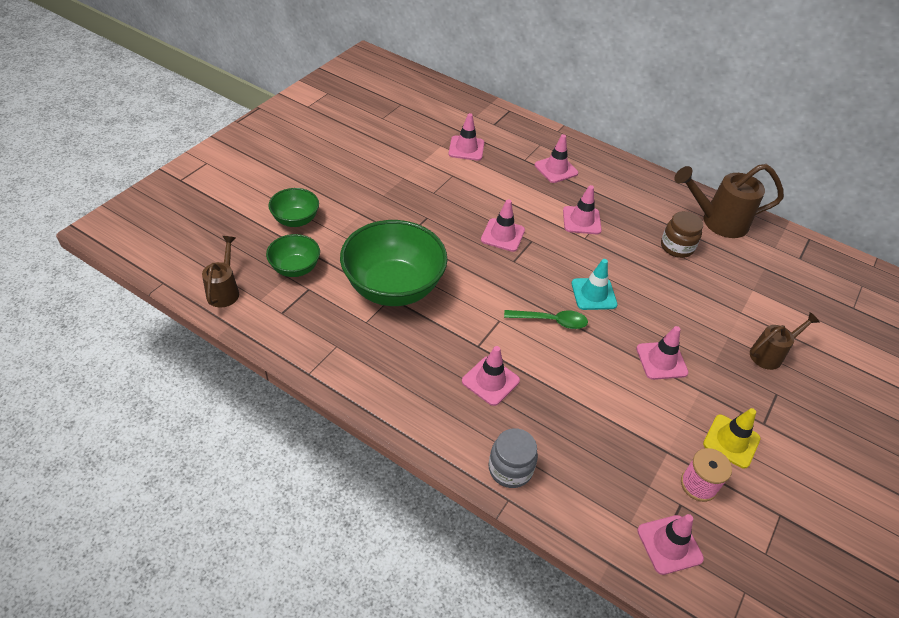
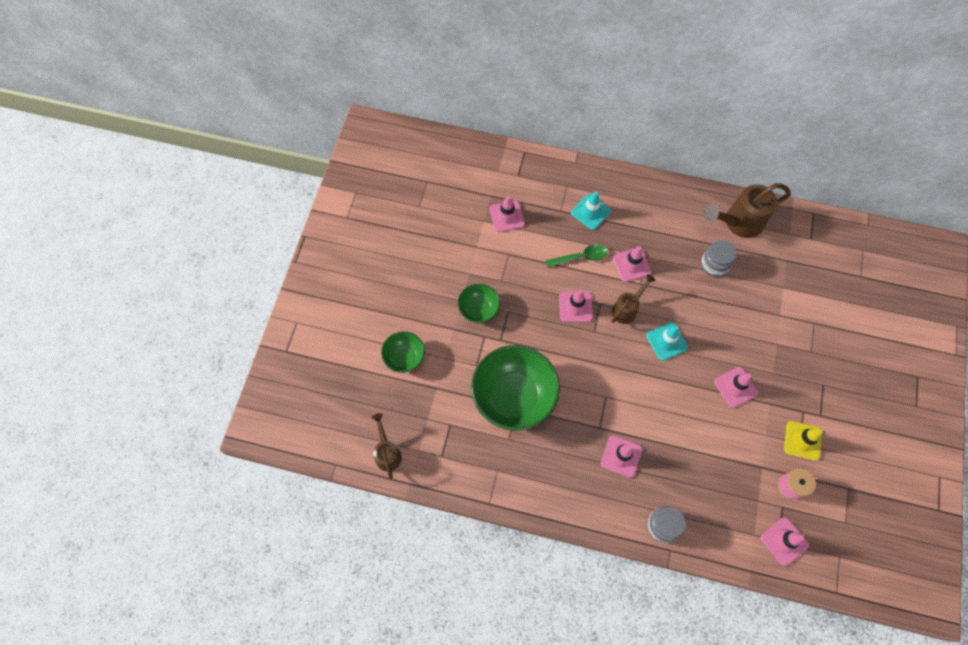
camera: 15 degrees left, 20 degrees up
green bowl [266,234,320,277] -> green bowl moved to [458,284,500,323]
green spoon [504,310,588,329] -> green spoon moved to [545,244,608,268]
pink traffic cone [535,134,578,183] -> turquoise traffic cone [571,191,611,230]
brown jar [661,211,703,258] -> grey jar [701,240,736,277]
brown watering can [750,312,820,370] -> brown watering can moved to [611,274,656,324]

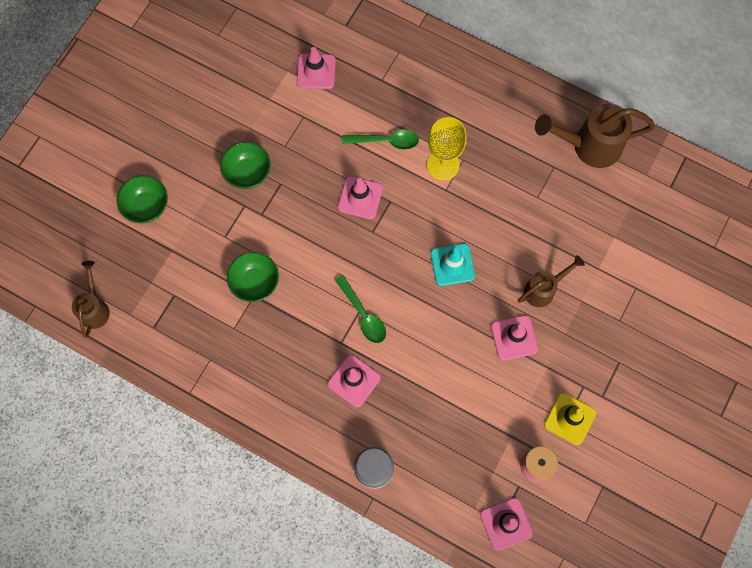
camera: 15 degrees right, 5 degrees up
green bowl [471,345,560,431] -> green bowl [227,252,279,302], size x0.51
turquoise traffic cone [571,191,611,230] -> none
brown watering can [611,274,656,324] -> brown watering can moved to [518,255,585,307]
pink traffic cone [613,246,651,282] -> yellow goblet [427,117,467,180]
grey jar [701,240,736,277] -> none
none -> green spoon [335,275,386,343]

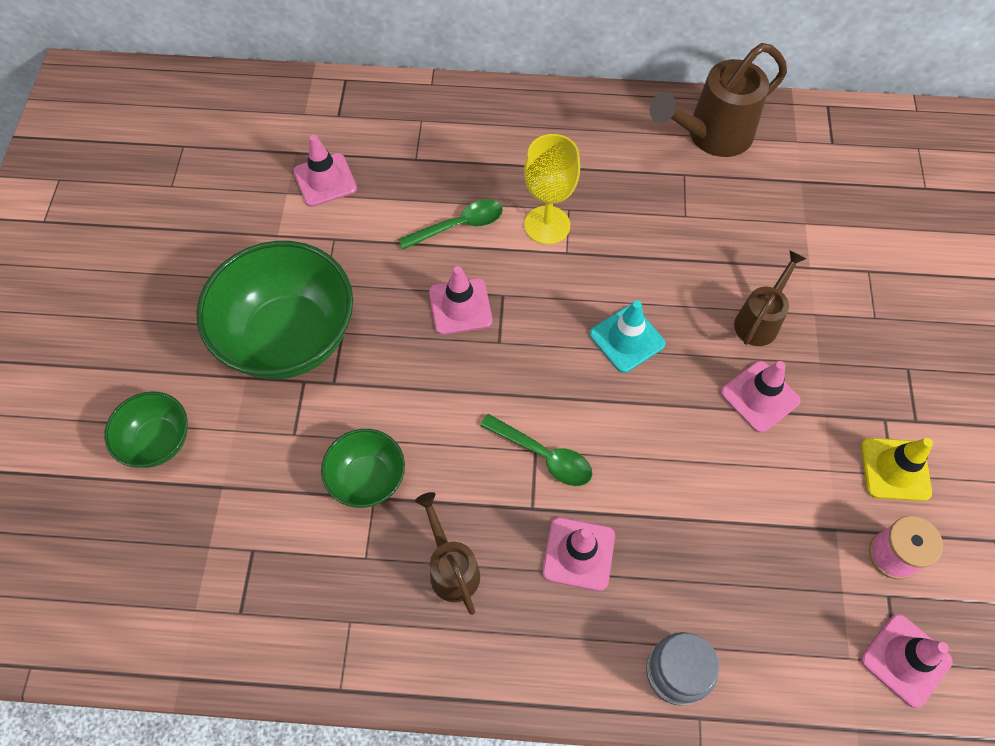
camera: 25 degrees left, 10 degrees down
brown watering can [72,261,110,337] -> brown watering can moved to [415,492,480,615]
green bowl [220,142,271,189] -> green bowl [196,241,353,379], size x1.95

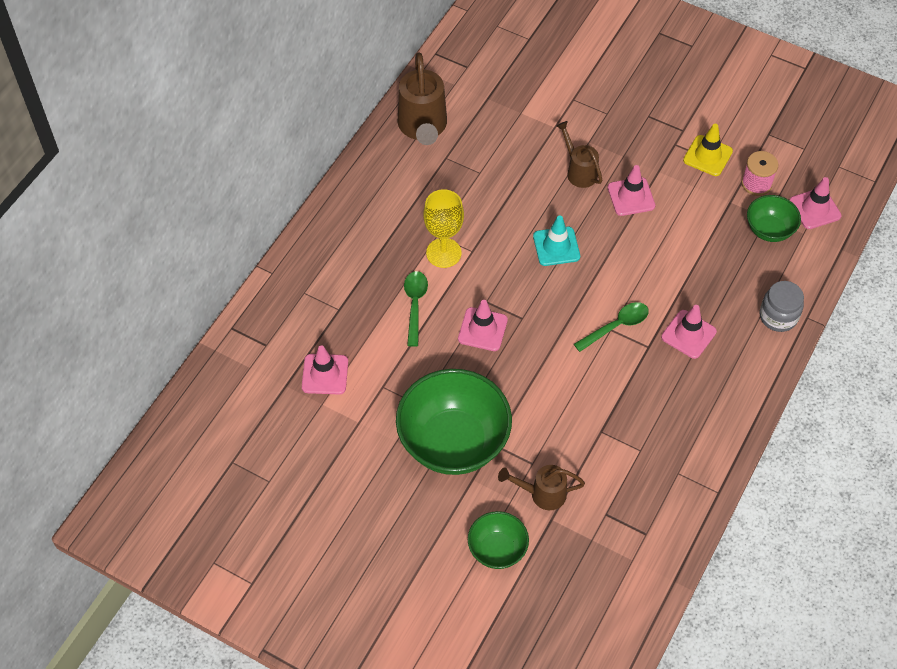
camera: 65 degrees left, 5 degrees down
green bowl [321,429,405,508] -> green bowl moved to [747,195,801,242]
brown watering can [415,492,480,615] -> brown watering can moved to [498,465,585,510]

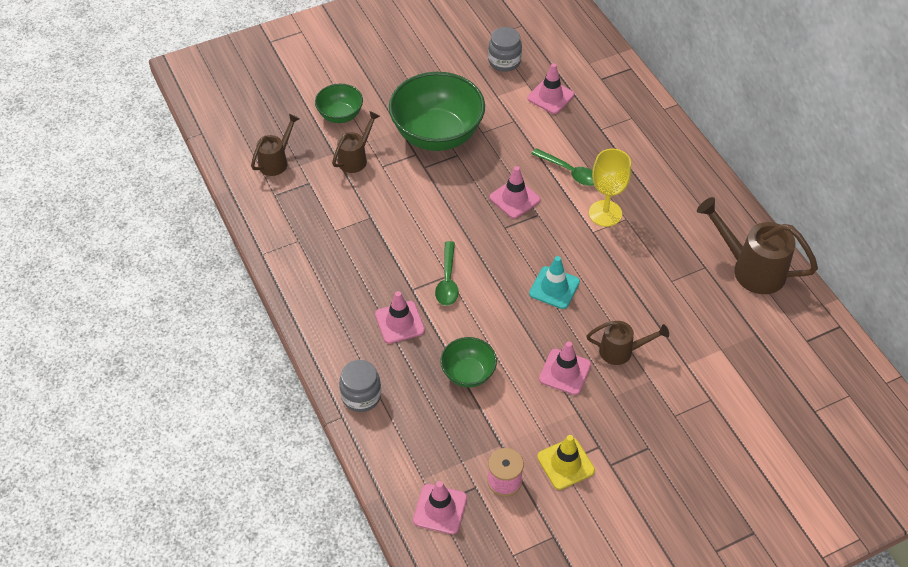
camera: 125 degrees right, 5 degrees down
green bowl [747,195,801,242] -> green bowl moved to [440,337,497,388]
none -> brown watering can [251,114,300,176]
none -> grey jar [488,27,522,72]

